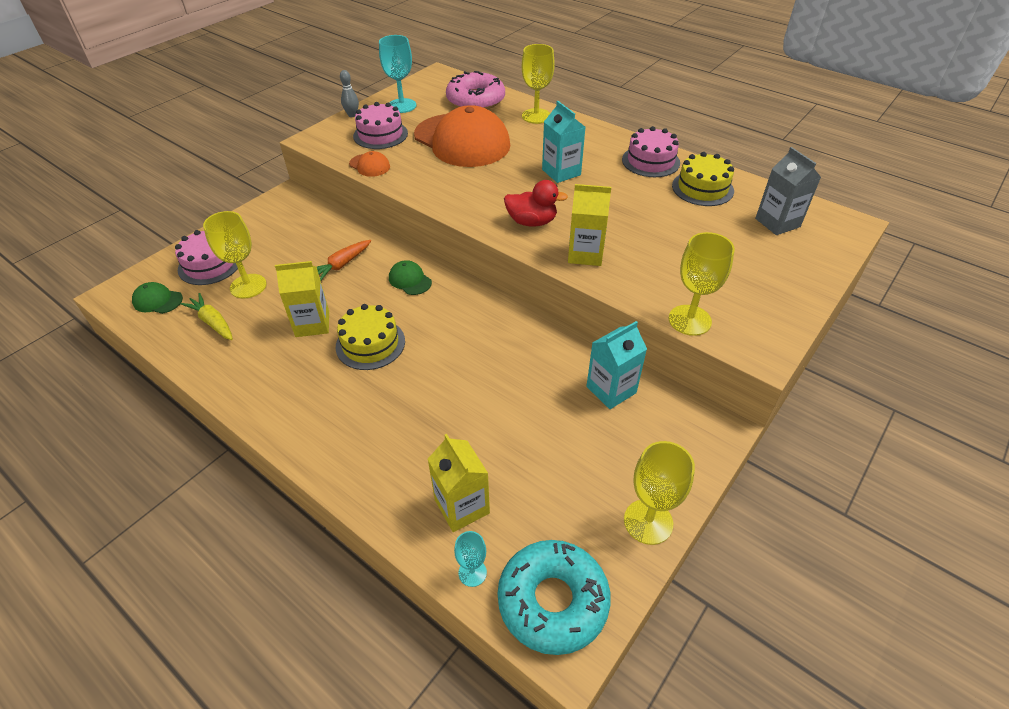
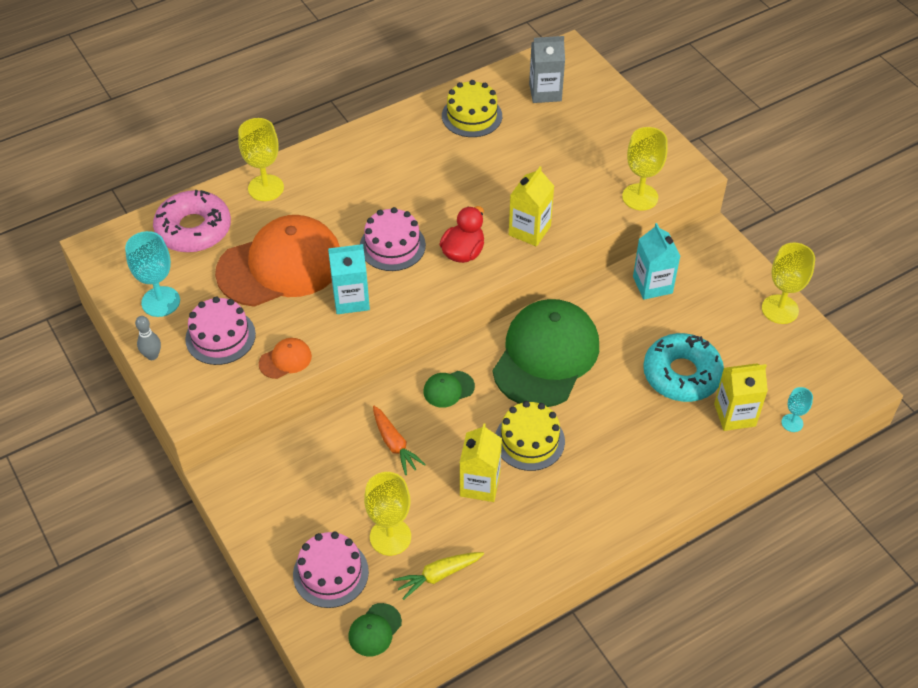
camera: 70 degrees left, 5 degrees up
turquoise donut [498,540,611,655] -> turquoise donut moved to [643,333,724,402]
turquoise carton [542,101,585,183] -> turquoise carton moved to [328,244,370,314]
pink cake [622,126,680,177] -> pink cake moved to [360,207,426,271]
none -> green cap [493,299,599,407]

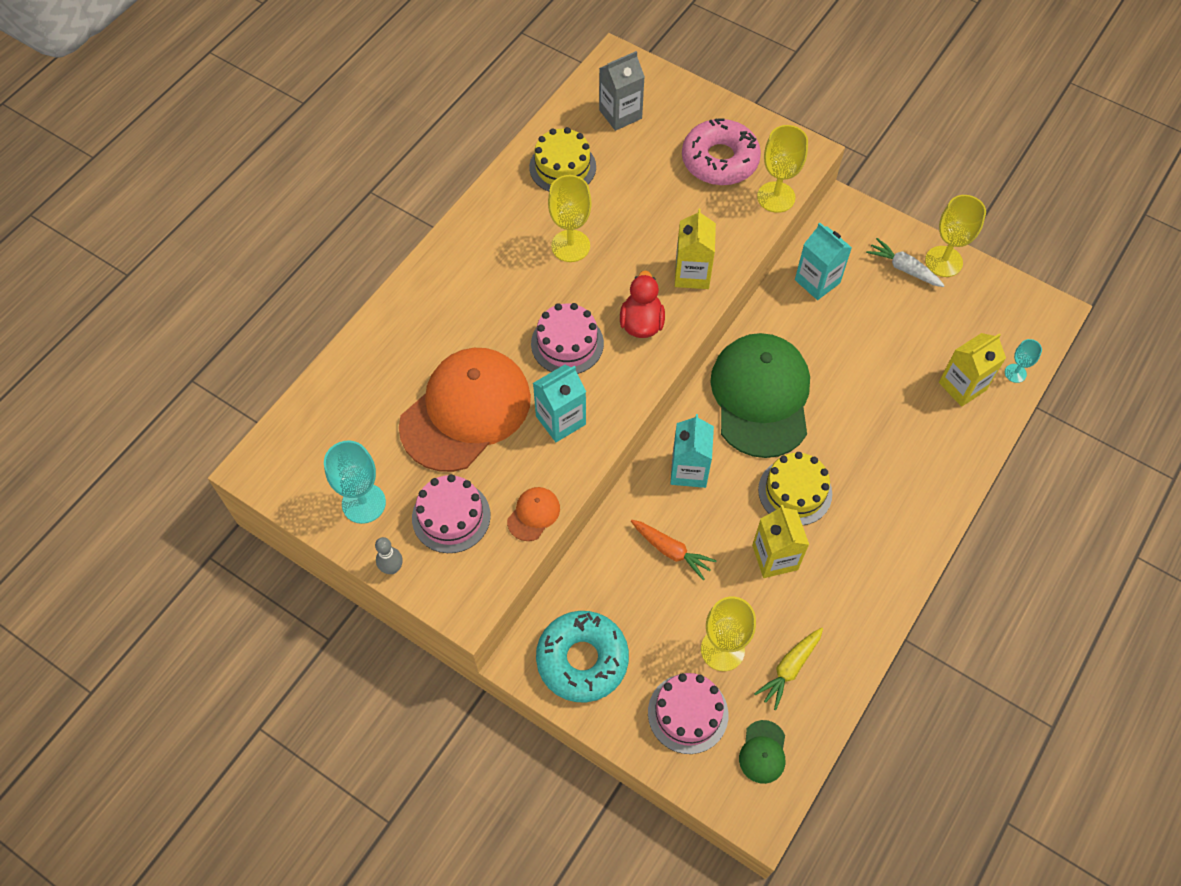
camera: 25 degrees left, 10 degrees up
pink donut [153,190,231,253] -> pink donut moved to [682,118,761,185]
yellow goblet [238,118,284,201] -> yellow goblet moved to [548,175,592,262]
green cap [423,371,475,408] -> turquoise carton [670,414,714,488]
turquoise donut [643,333,724,402] -> turquoise donut moved to [536,611,629,702]
none -> white carrot [866,238,945,287]

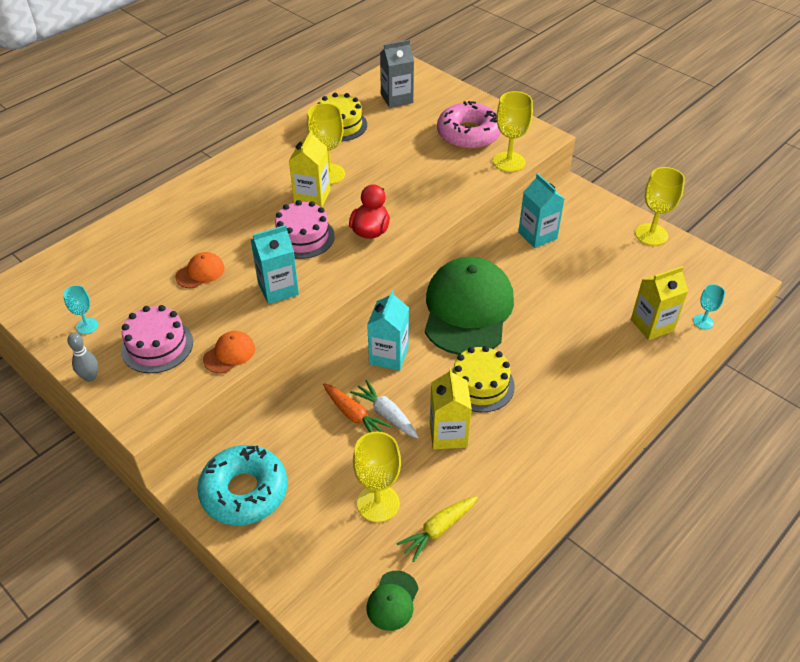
camera: 10 degrees right, 15 degrees down
turquoise goblet [324,440,386,524] -> turquoise goblet [63,285,98,334], size x0.55
orange cap [399,348,531,472] -> orange cap [175,252,225,288], size x0.40
pink cake [648,673,728,754] -> none
yellow carton [675,209,716,289] -> yellow carton moved to [289,130,330,207]
white carrot [866,238,945,287] -> white carrot moved to [350,380,418,438]

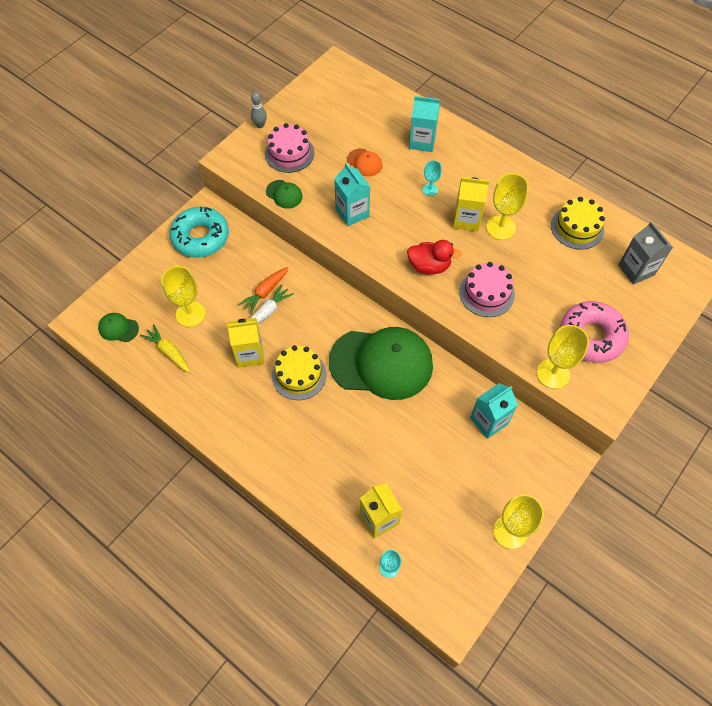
camera: 85 degrees right, 15 degrees up
turquoise goblet [63,285,98,334] -> turquoise goblet moved to [422,160,442,196]
orange cap [203,331,255,373] -> green cap [266,180,303,209]
pink cake [275,200,335,259] -> pink cake moved to [459,262,515,317]
turquoise carton [367,290,409,371] -> turquoise carton moved to [409,96,440,152]

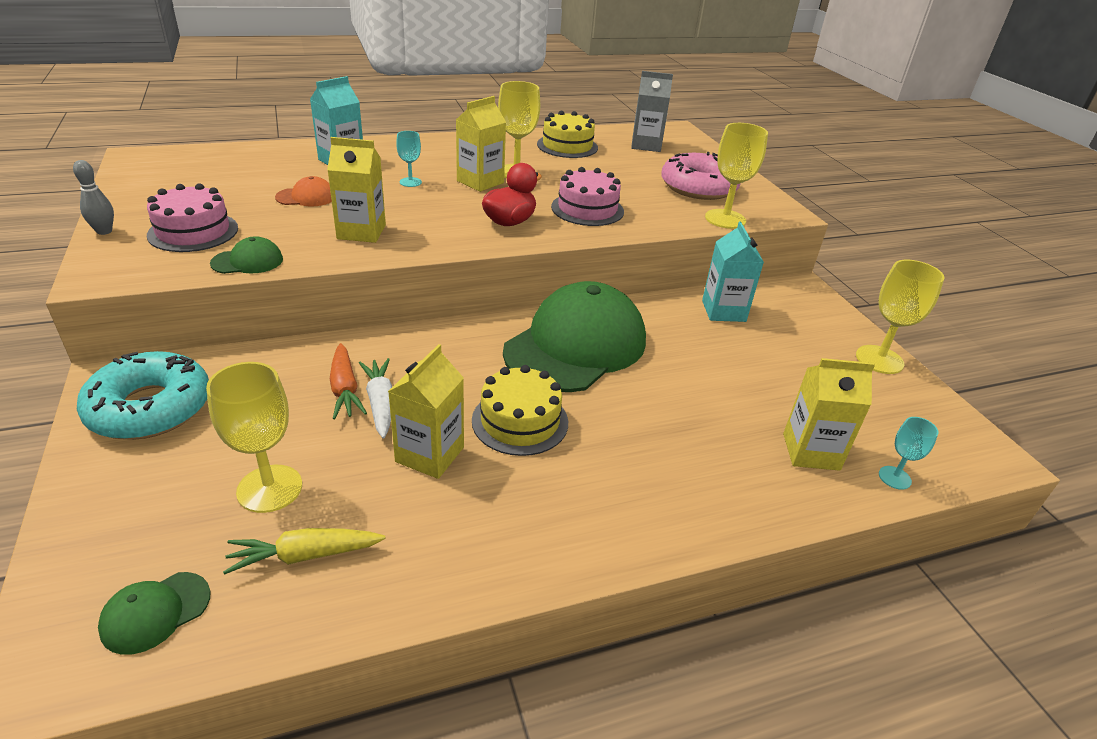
camera: 60 degrees left, 25 degrees down
turquoise carton [334,163,370,226] -> yellow carton [327,137,386,243]

